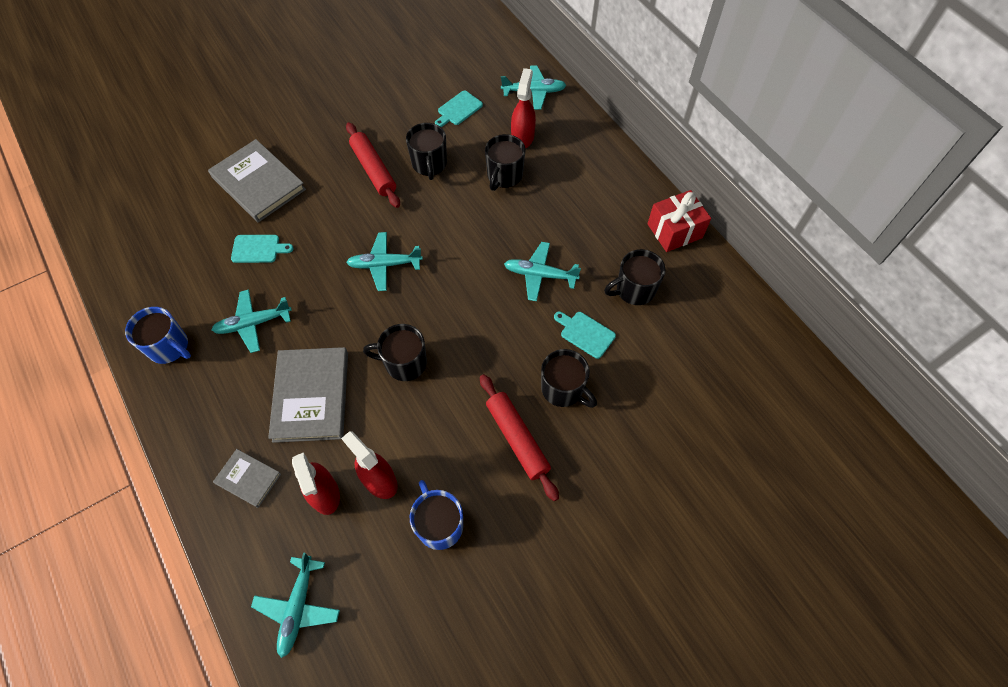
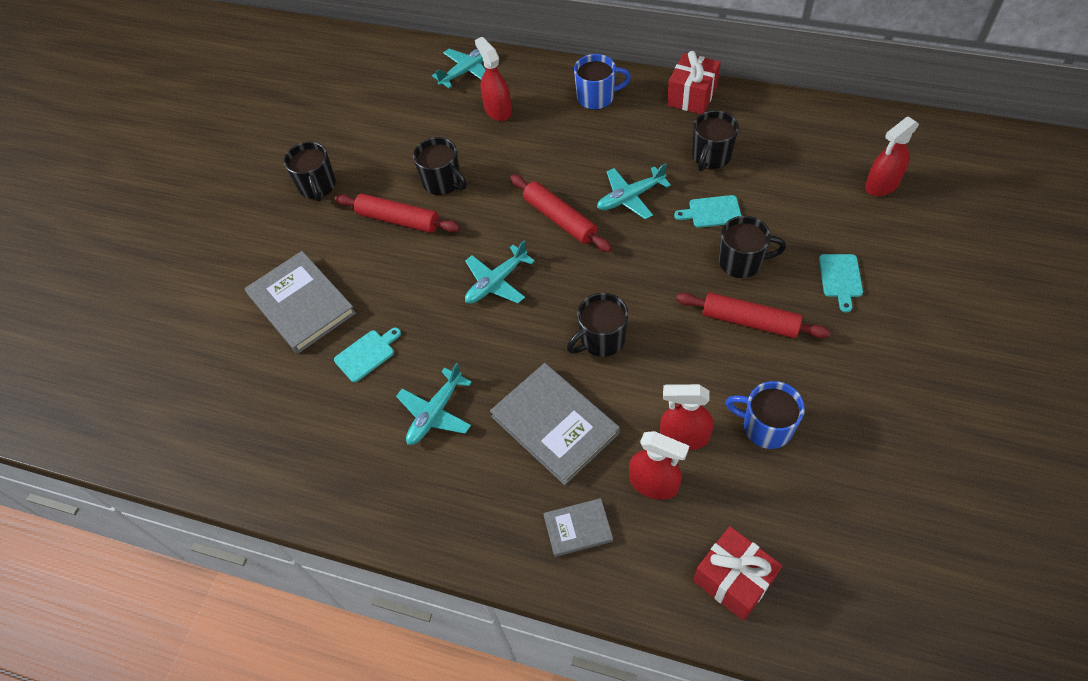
camera: 35 degrees left, 5 degrees down
blue mug [125,307,191,364] -> blue mug moved to [574,54,631,110]
grey book [208,139,306,222] -> grey book turned 45 degrees clockwise [245,251,356,354]
turquoise plane [251,552,340,658] -> red gift [693,526,782,621]
turquoise cutting board [435,91,483,127] -> turquoise cutting board moved to [819,254,863,313]
black mug [485,134,526,191] -> black mug moved to [284,142,336,202]
none -> red rolling pin [510,175,612,252]
none -> red spray bottle [865,116,919,196]

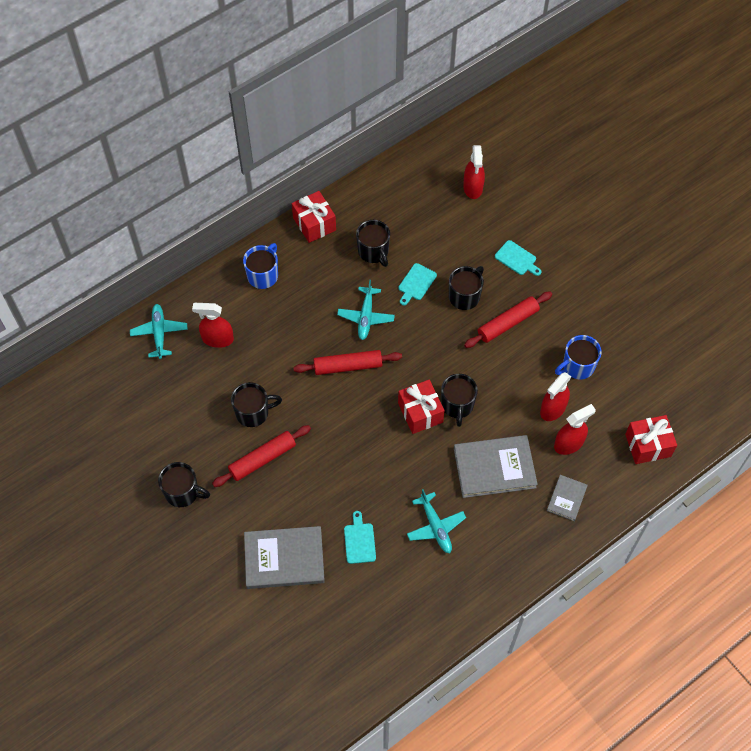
camera: 60 degrees left, 5 degrees up
turquoise plane [465,240,535,304] -> none
none -> red gift [398,380,445,434]

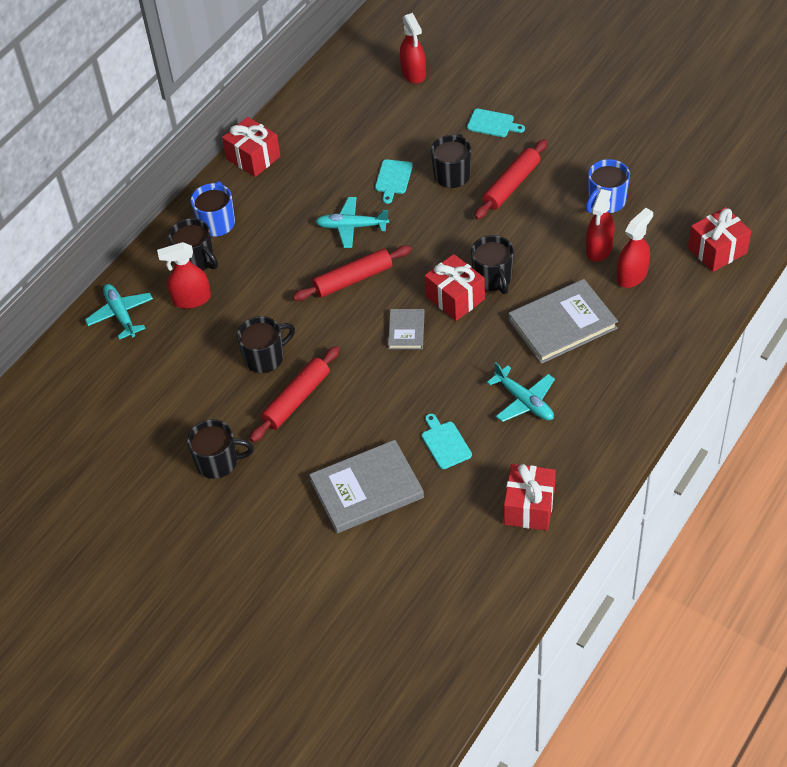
camera: 15 degrees left, 10 degrees down
turquoise plane [337,280,395,340] -> turquoise plane turned 105 degrees clockwise [315,197,389,248]
black mug [356,220,390,267] -> black mug moved to [168,218,218,271]
grey book [547,475,588,521] -> grey book moved to [388,309,425,349]
none -> red gift [504,464,556,531]

